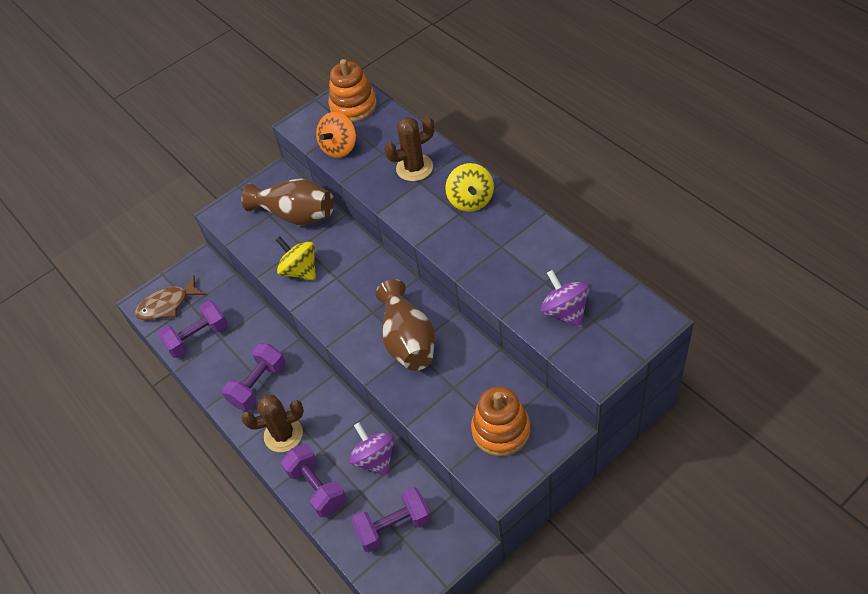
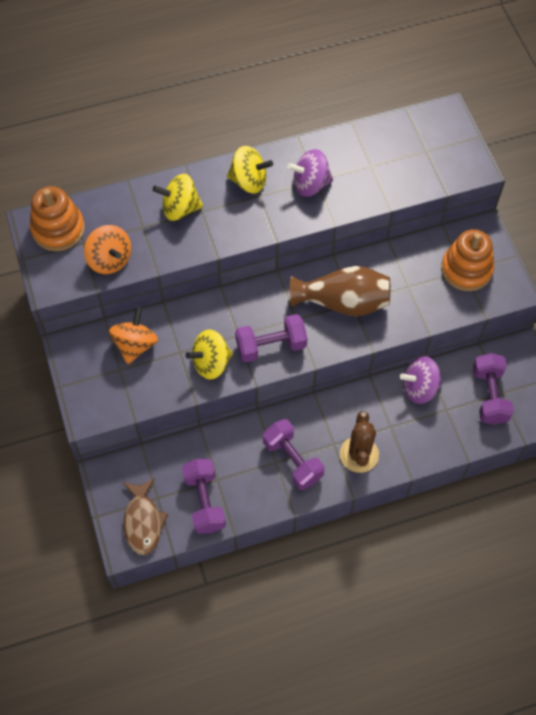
camera: 75 degrees left, 10 degrees up
brown vase [241,178,334,225] -> orange spinning top [109,307,158,365]
purple dumbbell [281,444,346,517] -> purple dumbbell moved to [235,314,307,363]
brown cactus [384,117,435,181] -> yellow spinning top [153,174,203,221]
purple spinning top [540,270,589,328] -> purple spinning top moved to [287,149,333,197]

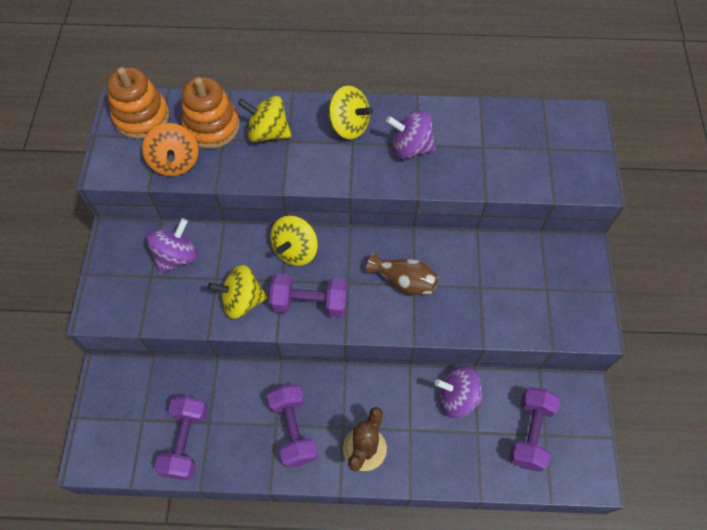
camera: 20 degrees right, 0 degrees up
orange spinning top [109,307,158,365] -> purple spinning top [147,218,198,274]
brown fish [123,478,168,555] -> none
brown vase [290,266,390,316] -> brown vase [366,253,438,295], size x0.64
orange stacking toy [441,229,494,291] -> orange stacking toy moved to [181,77,240,149]
none -> yellow spinning top [270,216,318,266]

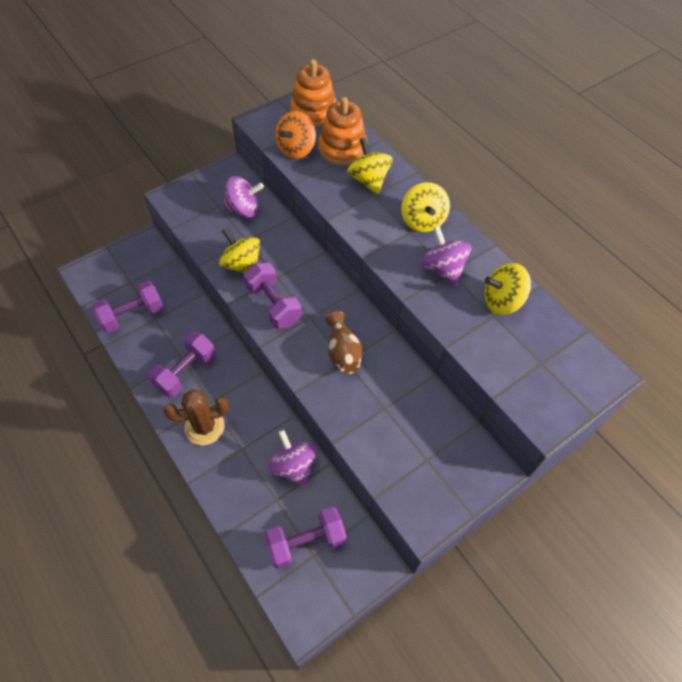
camera: 50 degrees right, 5 degrees down
yellow spinning top [270,216,318,266] -> yellow spinning top moved to [484,263,531,315]

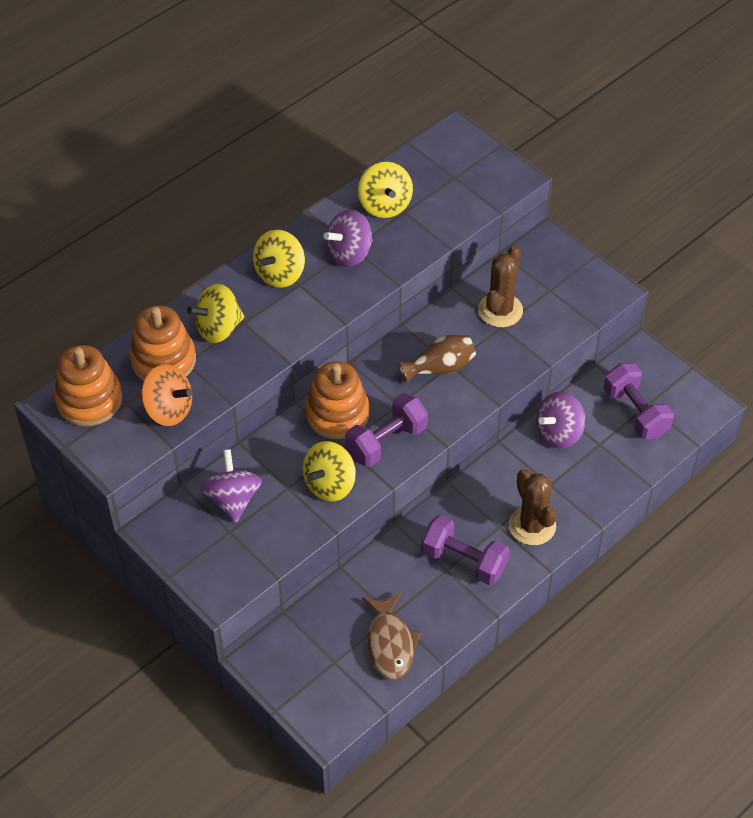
camera: 95 degrees left, 5 degrees down
purple dumbbell [92,280,163,333] -> brown fish [362,593,421,680]
yellow spinning top [401,182,450,232] -> yellow spinning top turned 135 degrees clockwise [253,230,305,288]
none -> orange stacking toy [305,361,369,439]
none -> brown cactus [478,245,523,327]

